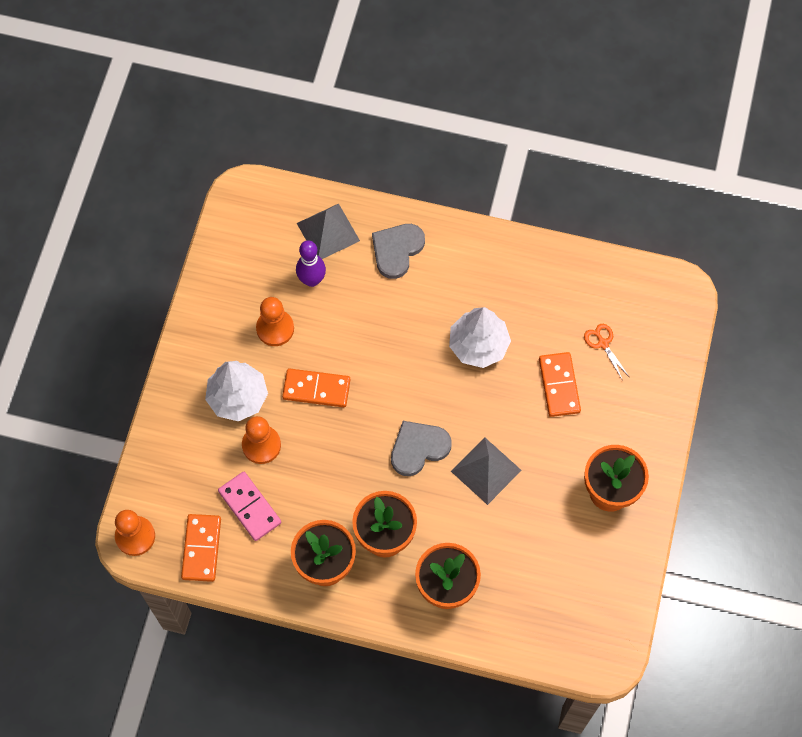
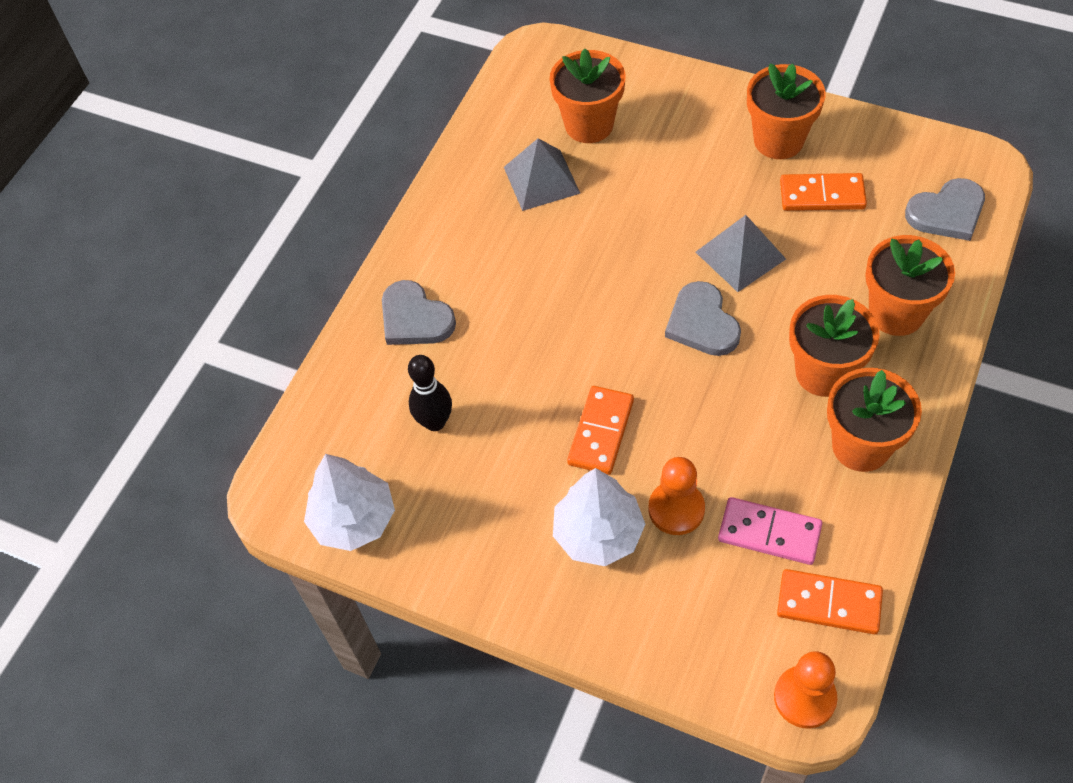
camera: 75 degrees left, 10 degrees down
pink domino [218,472,281,541] -> pink domino turned 45 degrees clockwise [718,497,822,565]
orange pawn [256,297,294,346] -> none
purple bowling pin [296,240,326,287] -> black bowling pin [408,355,452,431]
grey pyramid [297,204,360,259] -> grey pyramid moved to [504,138,581,211]
white tree [449,307,511,368] -> white tree moved to [304,454,395,551]
orange domino [539,352,581,417] -> orange domino moved to [780,173,867,211]
orange scissors [584,324,628,379] -> orange flower pot [550,48,626,143]
none -> grey heart [905,178,985,241]

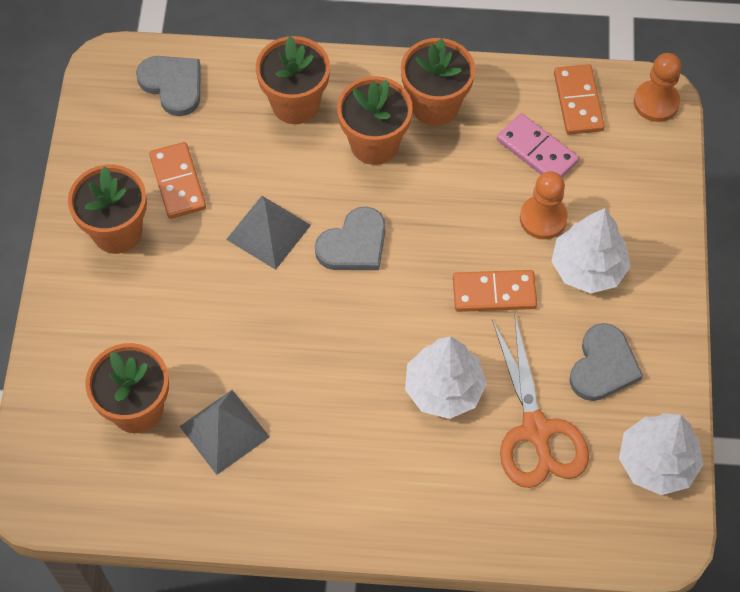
camera: 115 degrees left, 5 degrees up
grey heart [382,280,456,345] -> grey heart moved to [569,323,643,401]
black bowling pin [408,355,452,431] -> orange scissors [492,316,589,488]
pink domino [718,497,822,565] -> pink domino turned 45 degrees counterclockwise [497,113,579,177]
none -> white tree [405,337,487,419]

